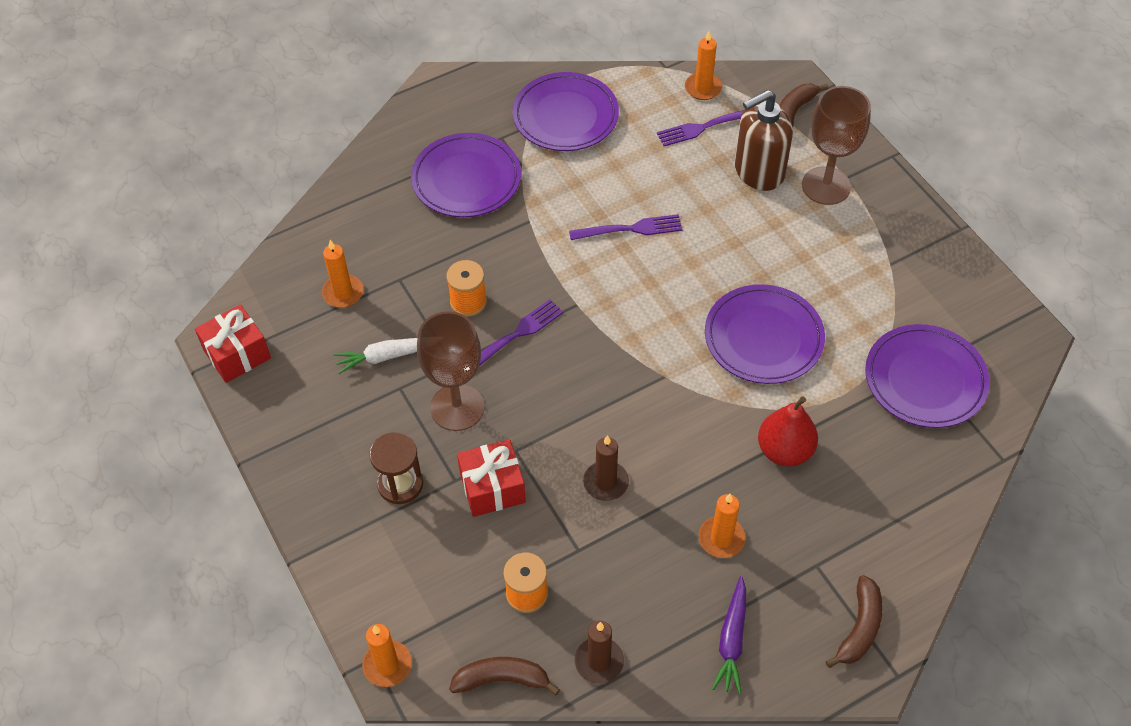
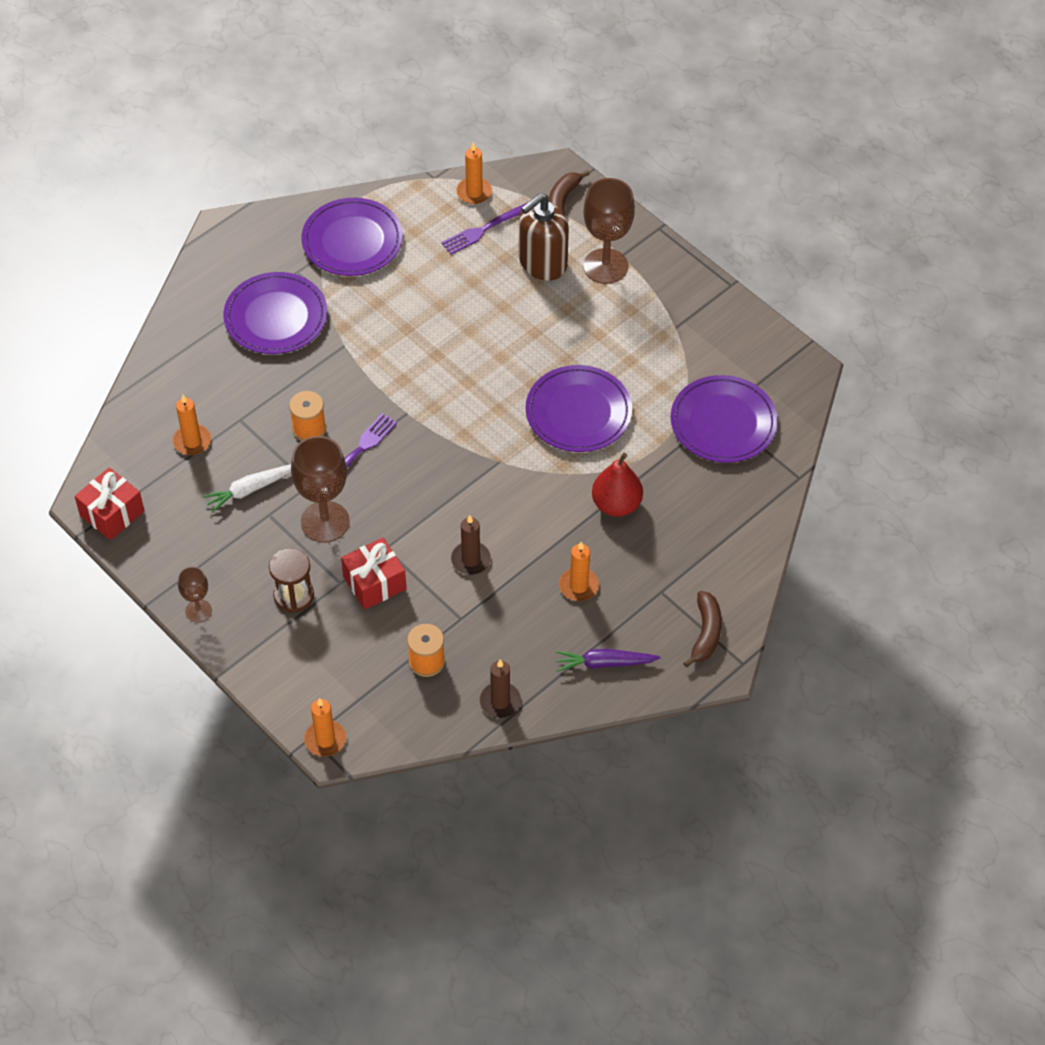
camera: 15 degrees left, 0 degrees up
brown banana [449,657,560,696] -> none
purple fork [569,214,683,240] -> none
purple carrot [712,576,746,694] -> purple carrot turned 90 degrees clockwise [556,649,661,672]
none -> brown goblet [178,567,212,622]

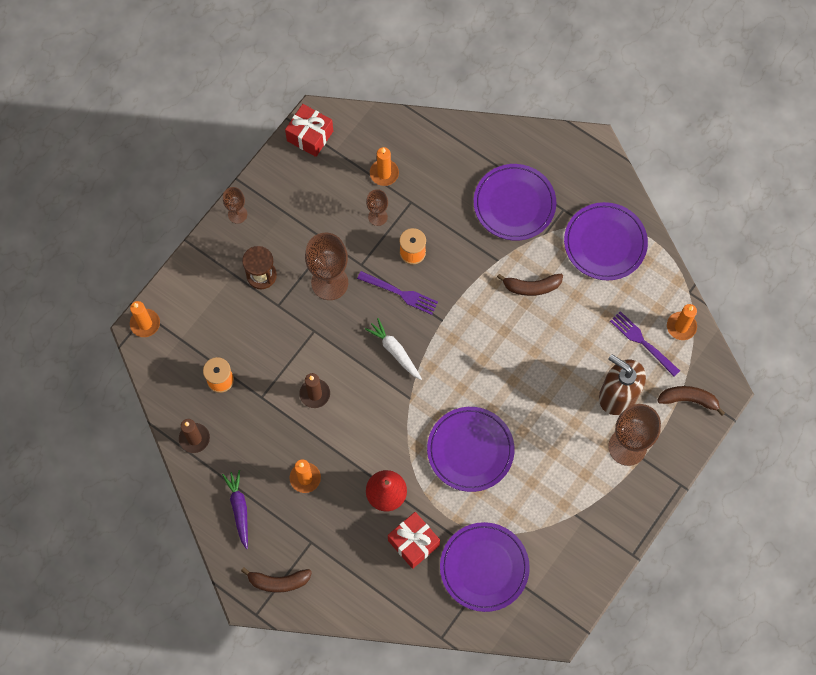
camera: 80 degrees right, 15 degrees up
white carrot [203,464,291,513] -> white carrot moved to [365,318,422,380]
red gift [341,537,406,610] -> red gift moved to [388,512,440,569]
none -> brown goblet [366,189,388,226]
none -> brown banana [497,274,563,296]

